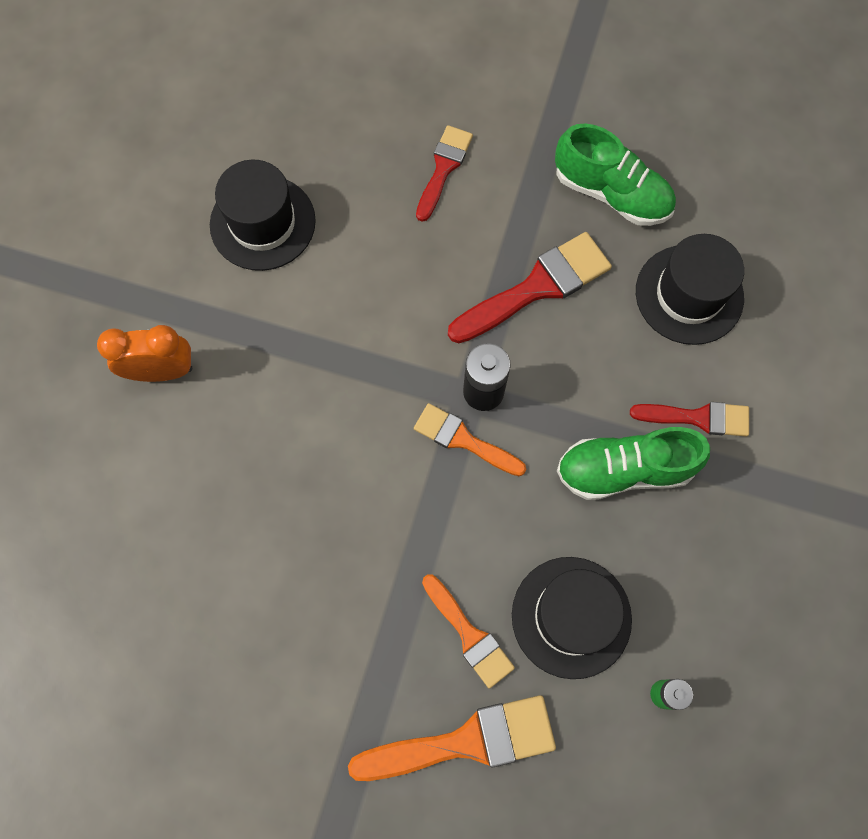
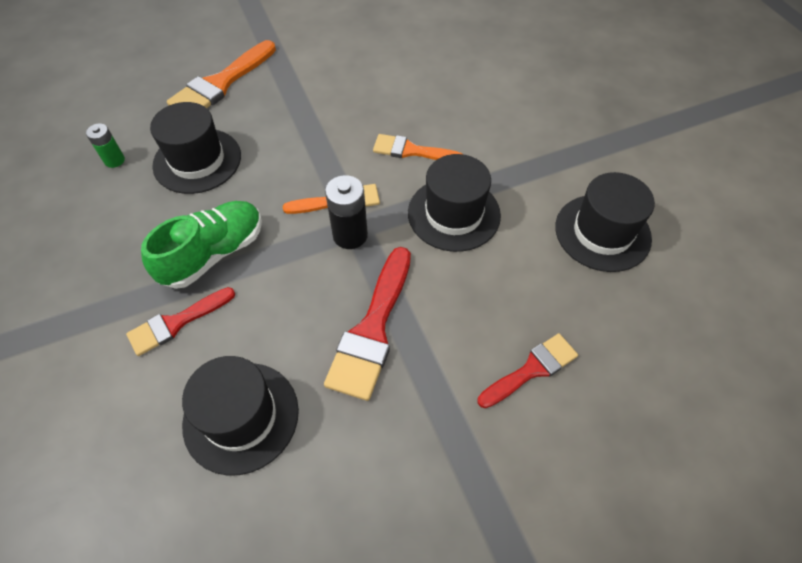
camera: 140 degrees right, 15 degrees down
orange clock [97,325,192,382] -> none
red brush [416,125,473,222] -> red brush turned 105 degrees counterclockwise [477,333,578,408]
orange brush [422,574,515,689] -> orange brush moved to [373,134,462,160]
green shoe [555,124,676,226] -> none
none -> black hat [408,154,501,252]

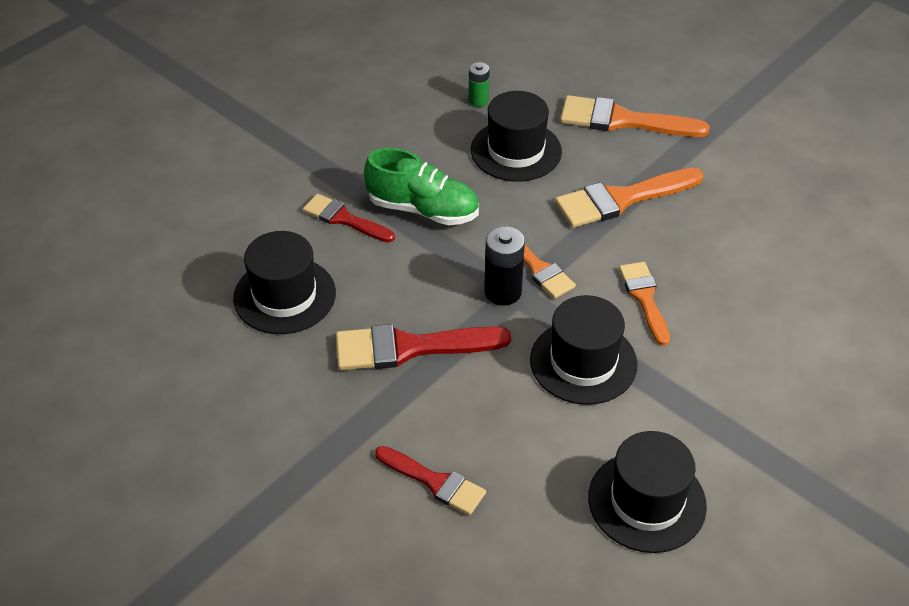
camera: 65 degrees right, 10 degrees down
none -> orange brush [555,168,704,228]

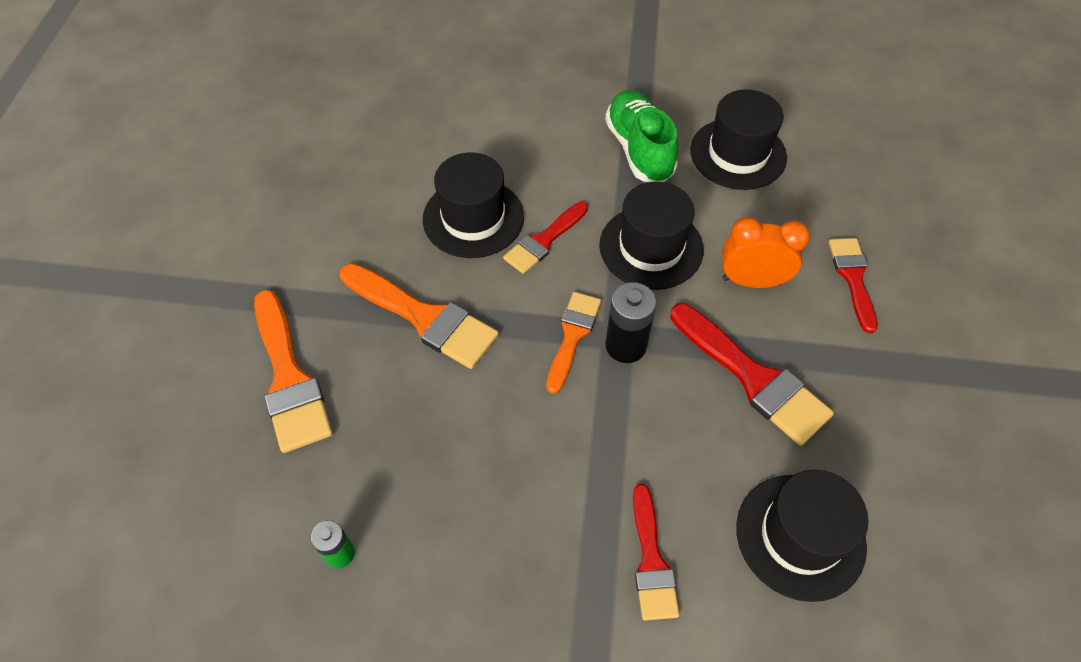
camera: 125 degrees left, 10 degrees up
green shoe [364,148,479,225] -> green shoe moved to [605,90,678,182]
black hat [471,91,562,182] -> black hat moved to [423,153,524,258]
orange brush [619,262,670,346] -> red brush [503,202,588,274]
none -> orange clock [722,217,810,288]

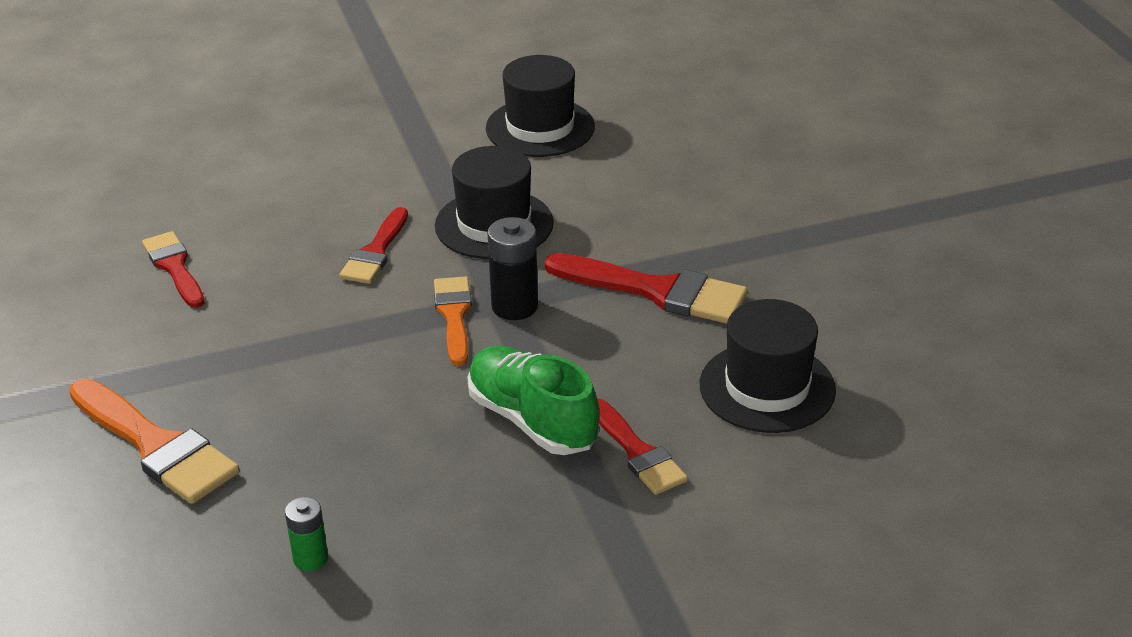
camera: 25 degrees left, 20 degrees down
orange brush [340,263,499,369] -> none
black hat [423,153,524,258] -> none
green shoe [605,90,678,182] -> green shoe moved to [467,346,599,455]
orange clock [722,217,810,288] -> none
red brush [829,238,878,333] -> red brush moved to [142,231,205,308]

